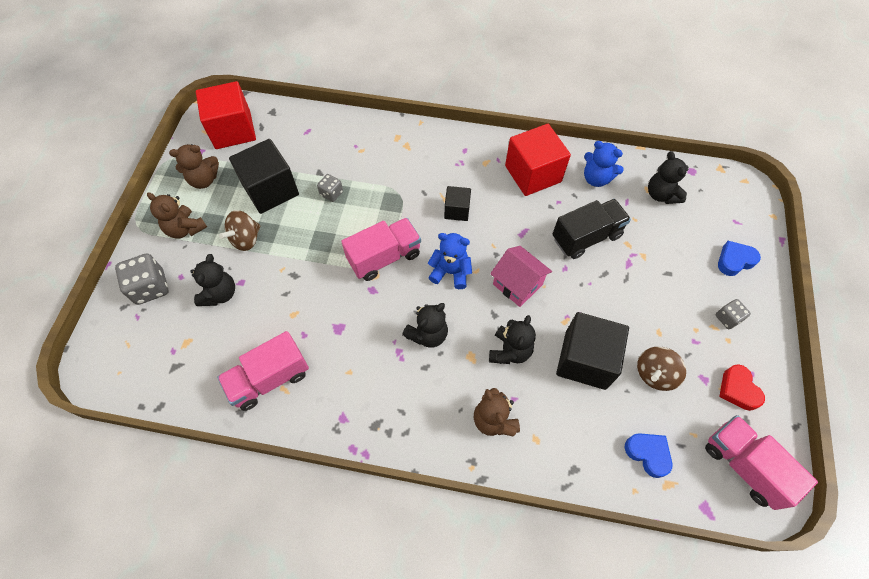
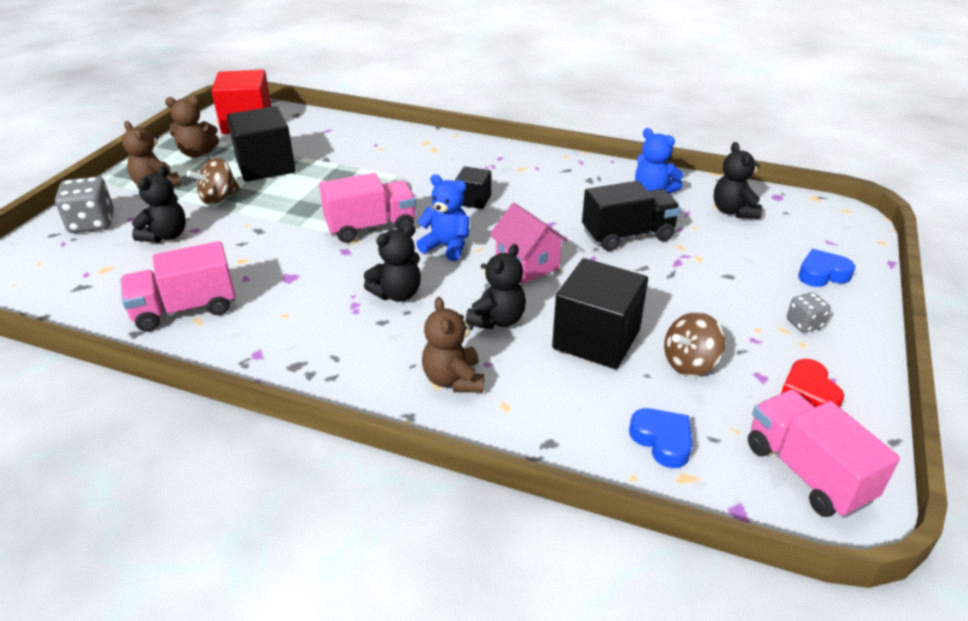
camera: 10 degrees right, 25 degrees down
grey dice [317,174,343,202] -> none
red cube [505,124,571,196] -> none

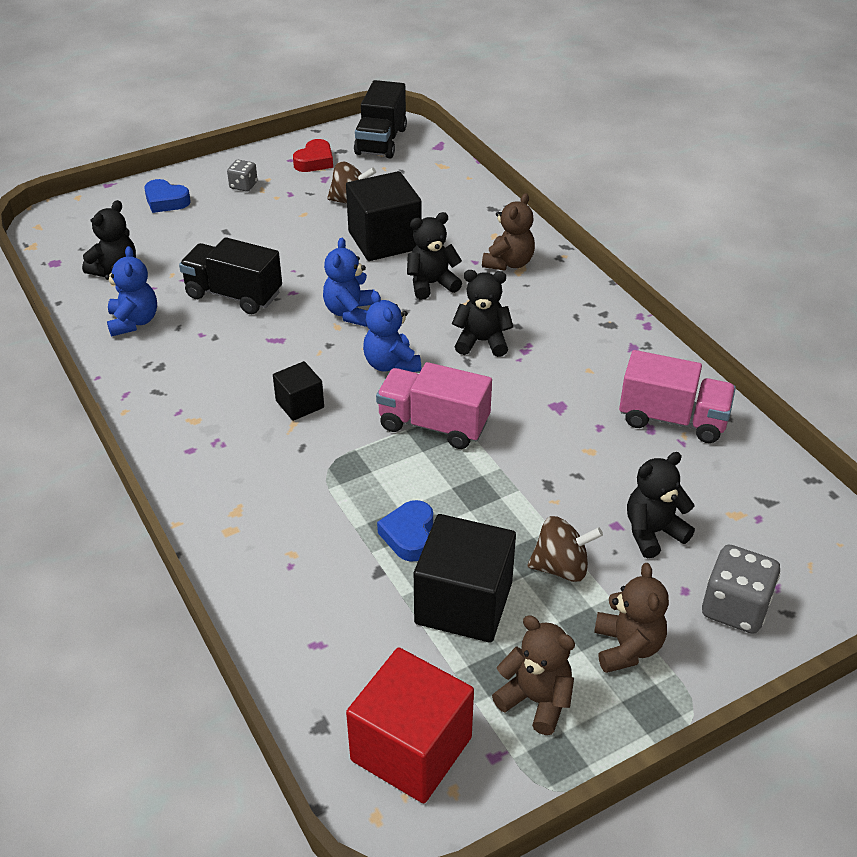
camera: 140 degrees left, 5 degrees up
pink house [489,203,568,284] -> blue teddy bear [323,238,374,327]
blue heart [629,408,692,468] -> blue heart moved to [377,500,433,562]
pink truck [748,390,900,518] -> black truck [354,80,407,159]

